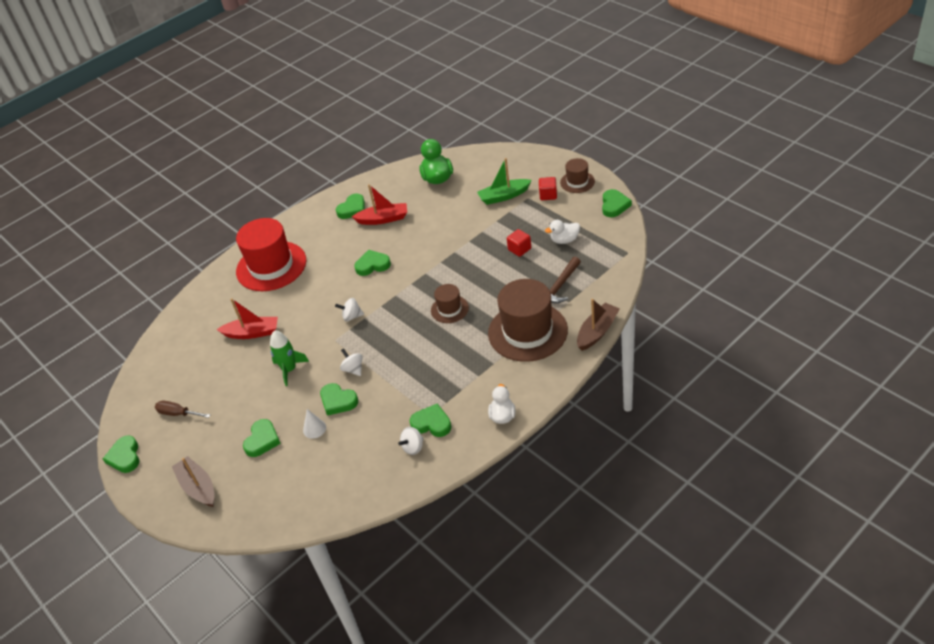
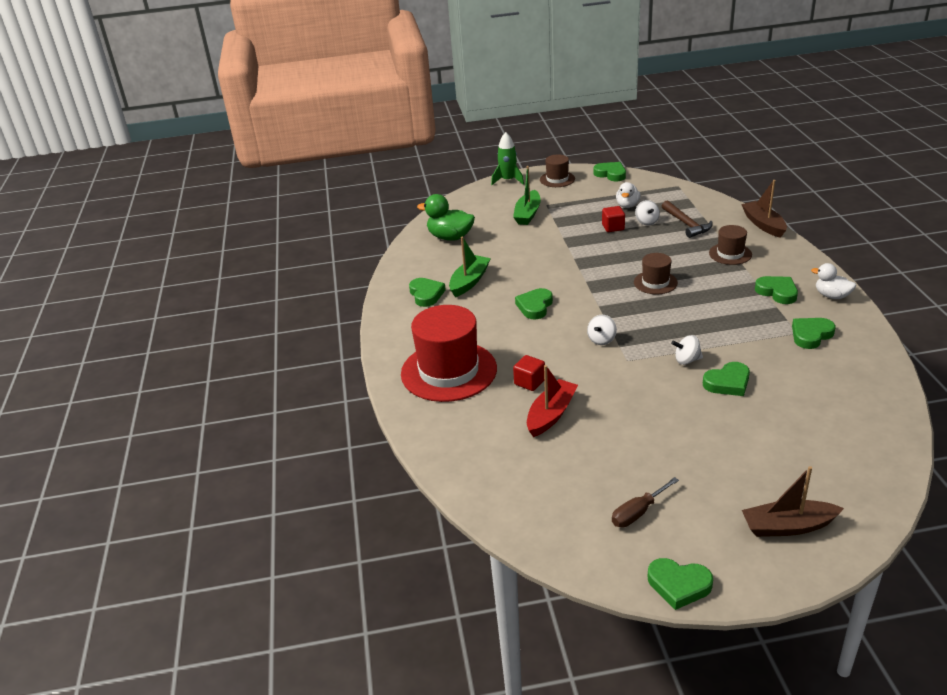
camera: 60 degrees left, 10 degrees down
green heart [243,419,281,457] -> green heart moved to [755,276,798,304]
green rocket [270,330,309,386] -> green rocket moved to [491,132,524,185]
white cone [303,409,326,439] -> none
red boat [352,184,407,225] -> green boat [449,237,491,297]
white spinning top [398,427,424,455] -> white spinning top moved to [635,200,660,226]
brown hat [488,279,568,362] -> brown hat [709,225,752,265], size x0.50
red cube [539,177,557,200] -> red cube moved to [513,355,545,391]

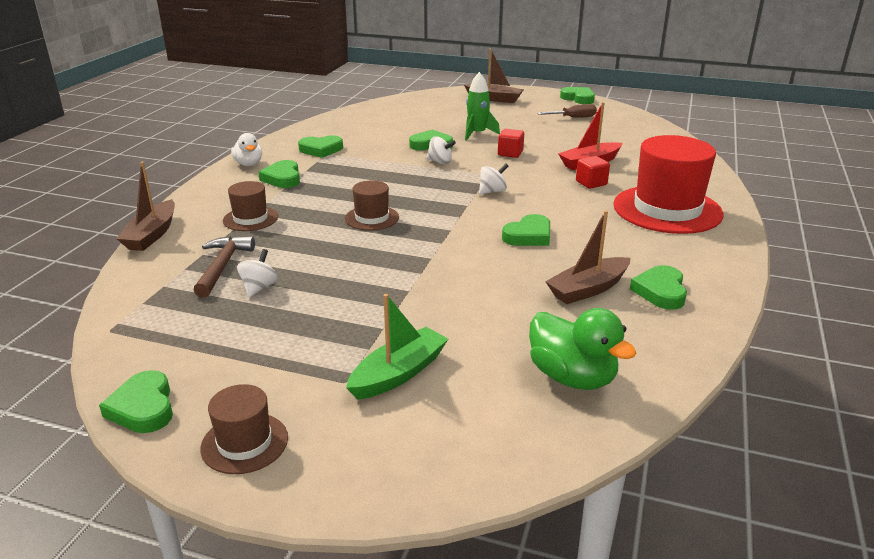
camera: 155 degrees left, 5 degrees down
green boat [449,237,491,297] -> brown boat [545,210,631,304]
green rocket [491,132,524,185] -> green rocket moved to [465,72,500,141]
red cube [602,206,625,232] -> red cube moved to [498,129,524,158]
white duck [616,182,641,208] -> none

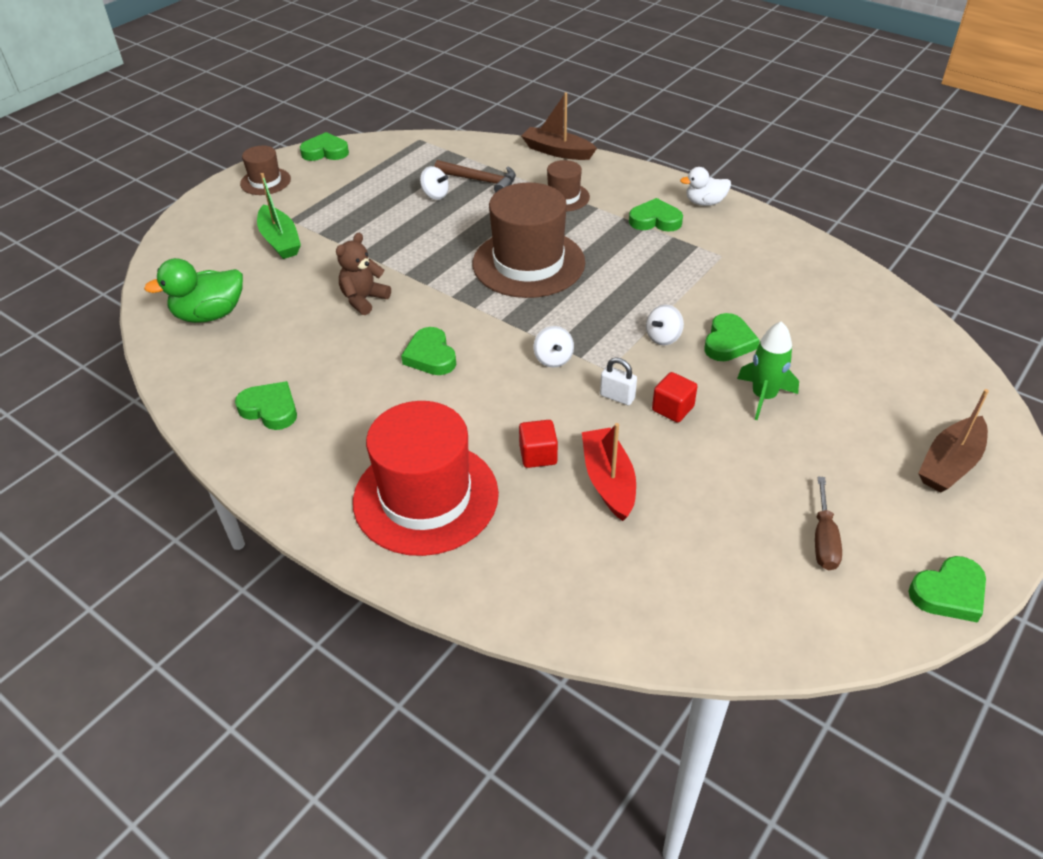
camera: 110 degrees right, 15 degrees up
green heart [298,135,343,158] -> none
brown hat [345,180,399,230] -> brown hat [473,182,585,298], size x2.00
brown boat [545,210,631,304] -> none
none -> brown teddy bear [336,233,391,315]
none -> white padlock [600,357,637,405]

